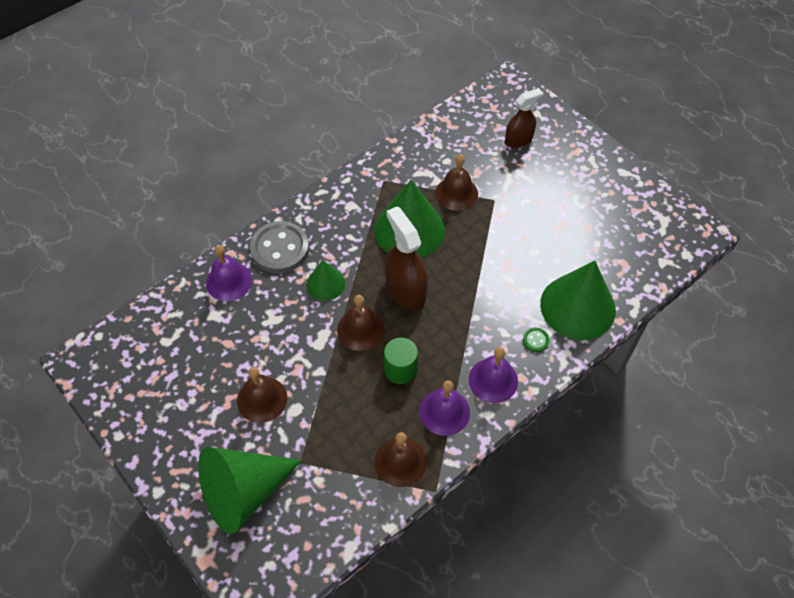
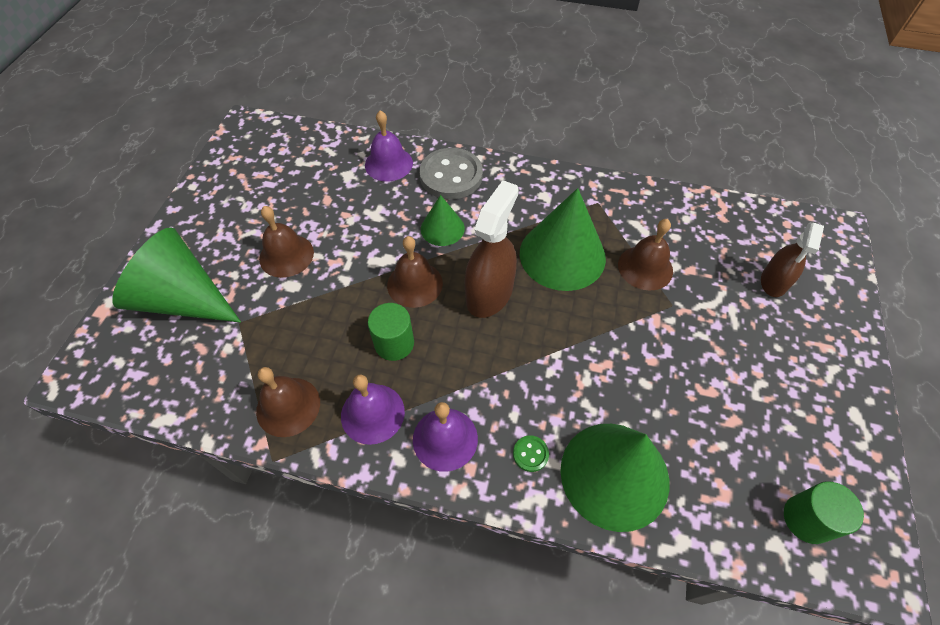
camera: 55 degrees right, 0 degrees up
brown spray bottle [505,88,543,148] -> brown spray bottle turned 90 degrees clockwise [761,222,824,297]
none -> green cylinder [784,481,864,544]

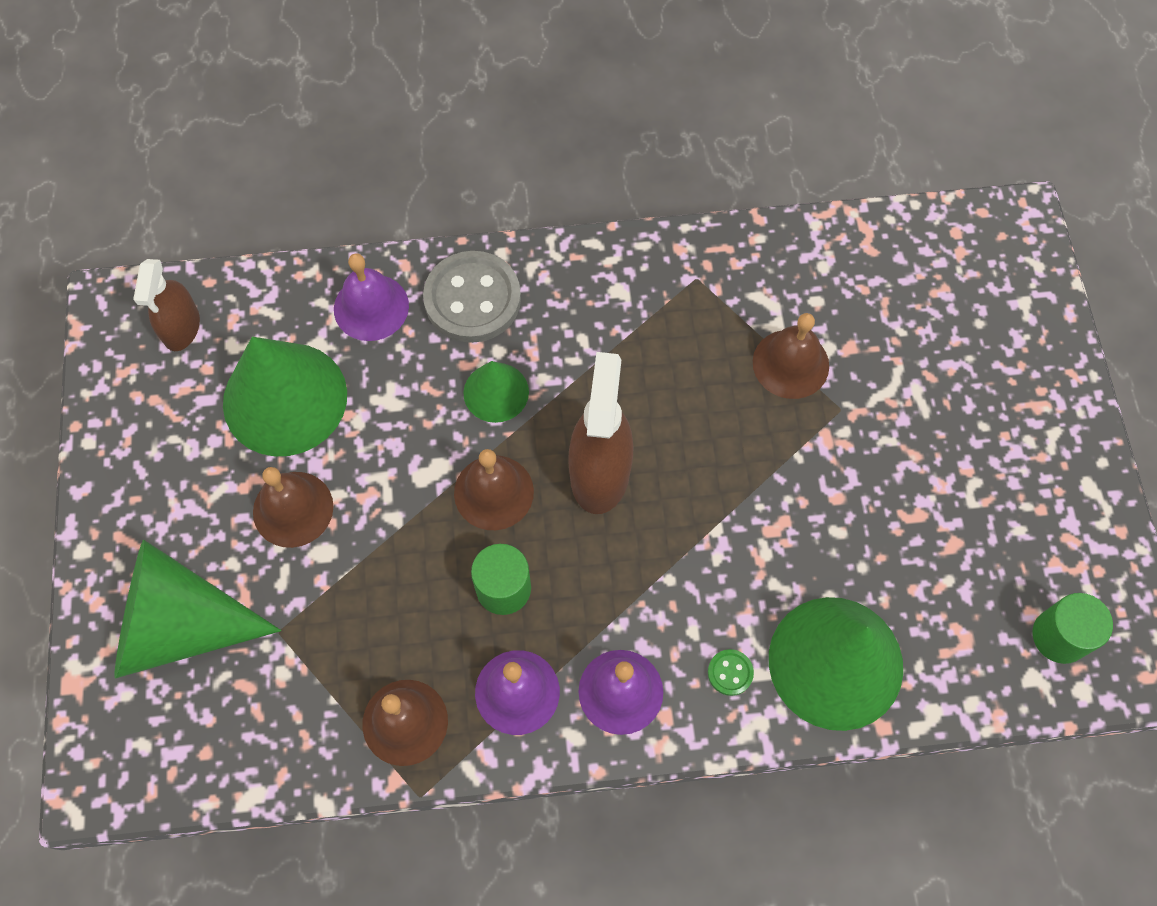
camera: 20 degrees left, 10 degrees up
green cone [520,188,606,291] -> green cone moved to [223,337,347,456]
brown spray bottle [761,222,824,297] -> brown spray bottle moved to [133,259,200,351]

